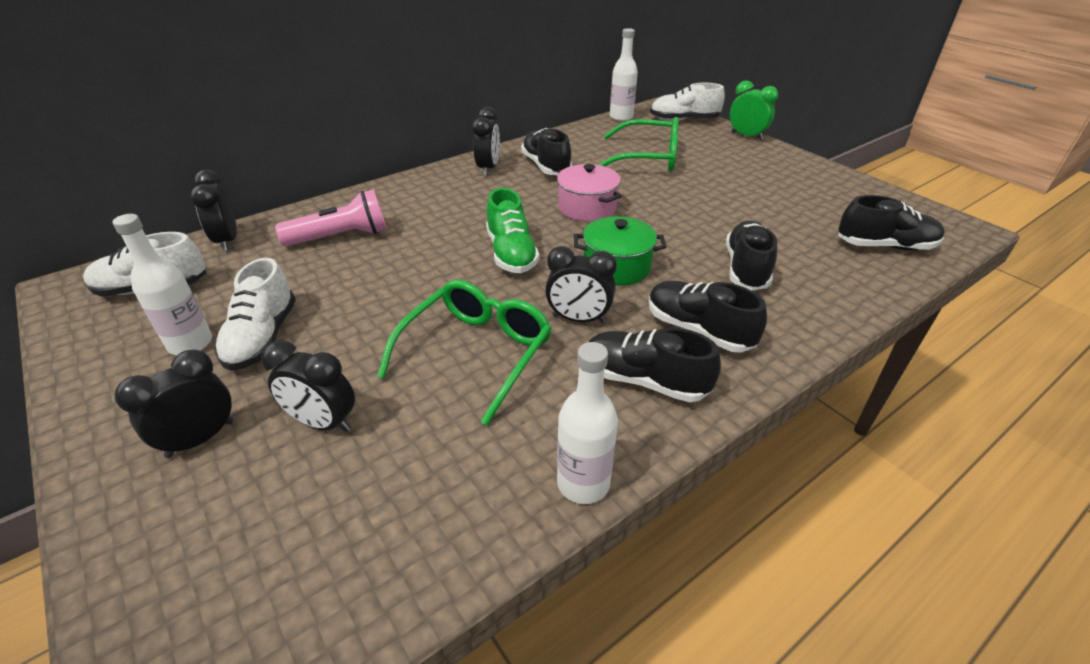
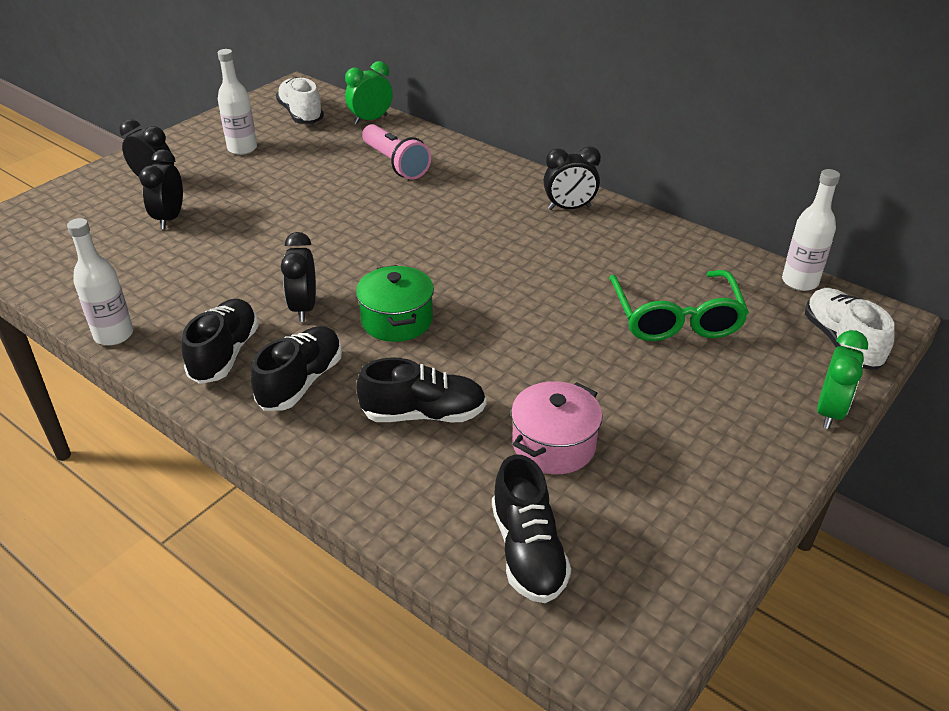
camera: 75 degrees right, 0 degrees up
black clock [190,170,237,252] -> green clock [345,61,393,124]
white shoe [214,258,296,371] -> none
green glasses [377,280,552,425] -> none
green shoe [486,188,539,273] -> none
black shoe [521,128,572,175] -> none
pink pot [557,164,622,222] -> pink pot moved to [511,381,602,474]

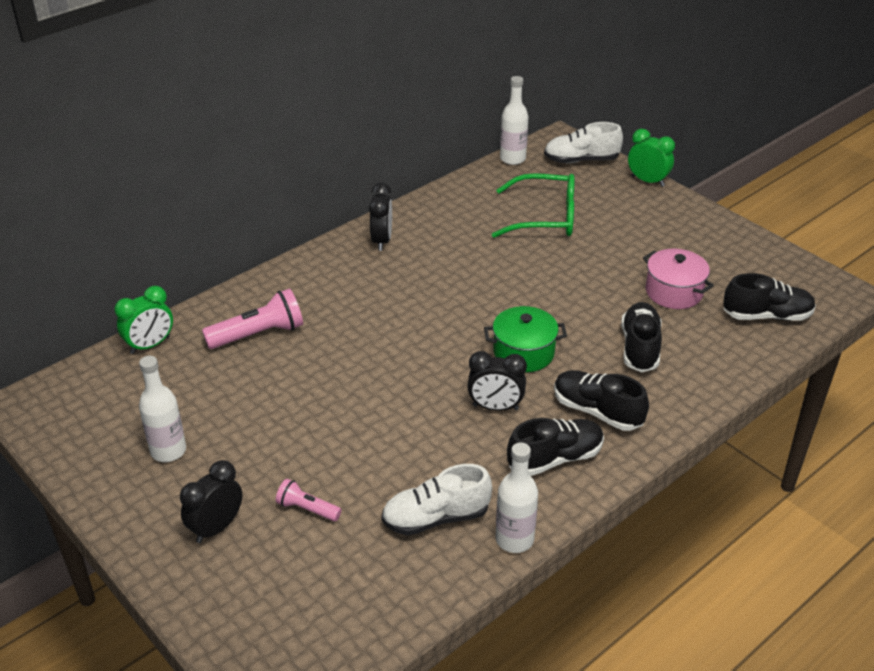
camera: 80 degrees left, 0 degrees up
black clock [139,149,183,229] -> pink flashlight [276,479,341,521]
black shoe [182,299,259,384] -> black shoe turned 135 degrees clockwise [507,418,604,476]
white shoe [276,77,324,124] -> white shoe moved to [381,464,492,535]
green clock [345,61,393,124] -> green clock turned 105 degrees counterclockwise [115,286,173,354]

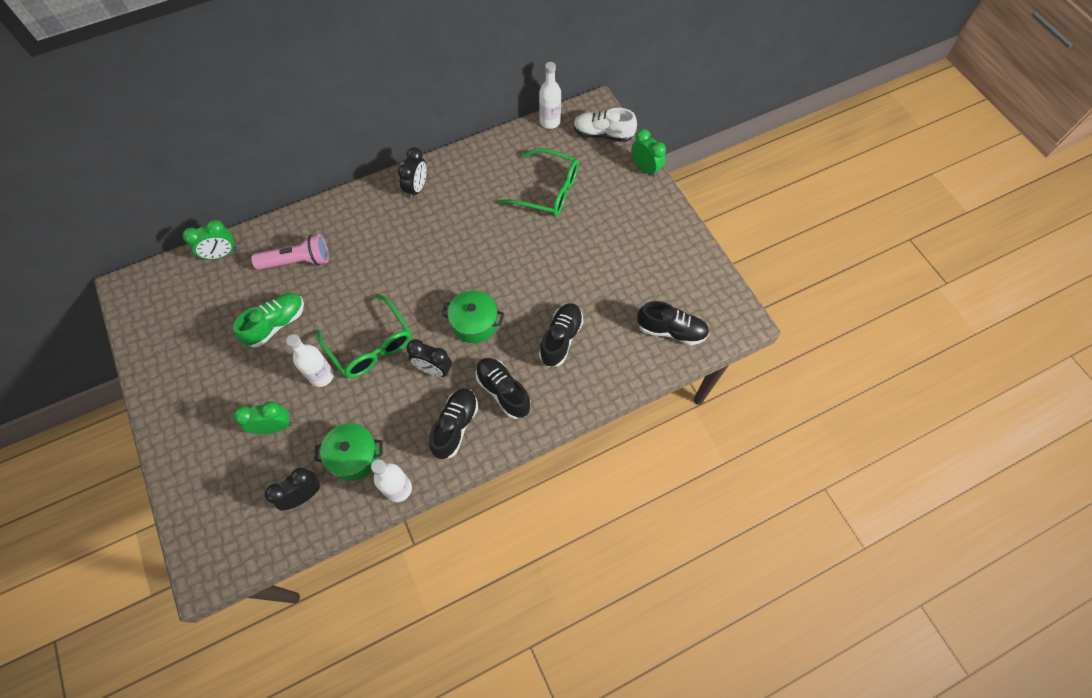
camera: 15 degrees right, 25 degrees up
white bottle [139,356,186,462] -> white bottle moved to [286,334,334,387]
black clock [180,460,242,543] -> black clock moved to [265,468,320,511]
pink flashlight [276,479,341,521] -> green clock [234,401,292,434]
white shoe [381,464,492,535] -> green pot [314,423,383,481]
black shoe [507,418,604,476] -> black shoe turned 60 degrees counterclockwise [429,388,478,459]
pink pot [643,249,714,309] -> none
none -> green shoe [233,293,304,348]
none -> green glasses [317,294,411,378]

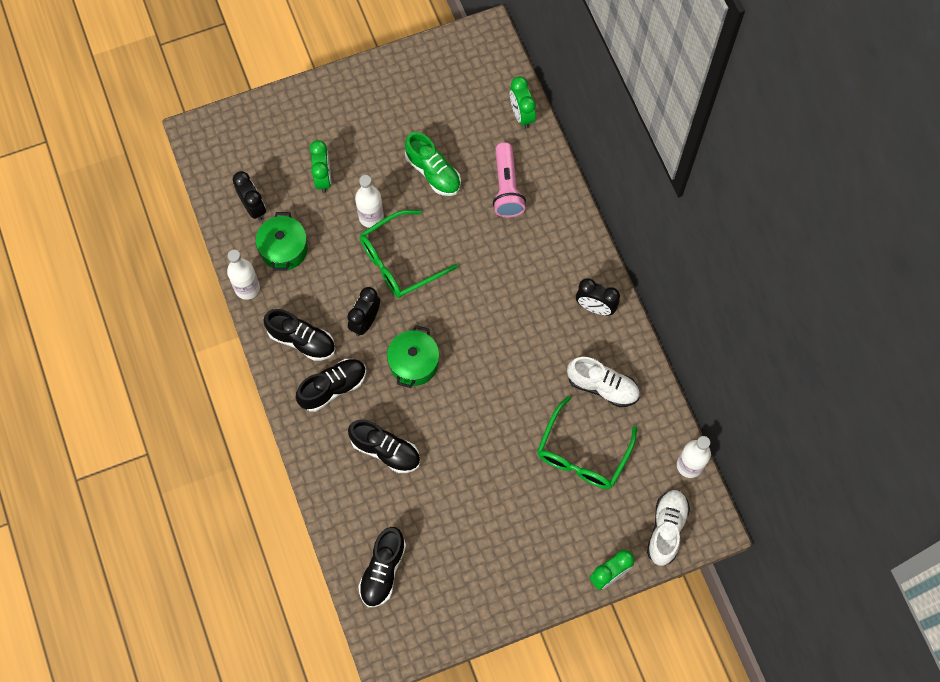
camera: 95 degrees right, 5 degrees up
none -> white shoe [567,357,640,407]

